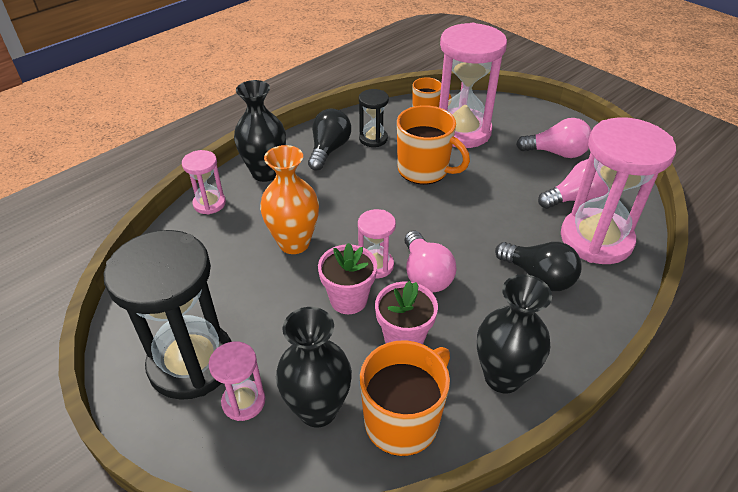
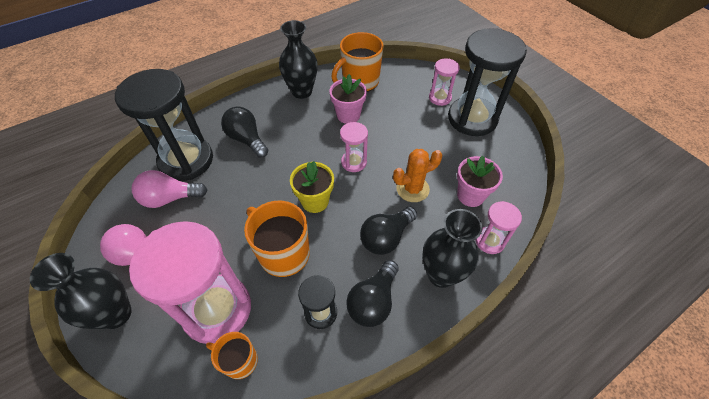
camera: 170 degrees left, 10 degrees up
orange vase [260,145,319,254] -> orange cactus [393,149,442,202]
black vase [276,307,352,427] -> black vase moved to [30,253,132,329]
pink flower pot [318,243,377,314] -> pink flower pot moved to [457,156,503,207]
pink light bulb [404,231,456,292] -> none
pink hourglass [561,117,676,264] -> black hourglass [115,69,213,181]
none -> yellow flower pot [290,161,334,213]
none -> black light bulb [360,206,417,255]

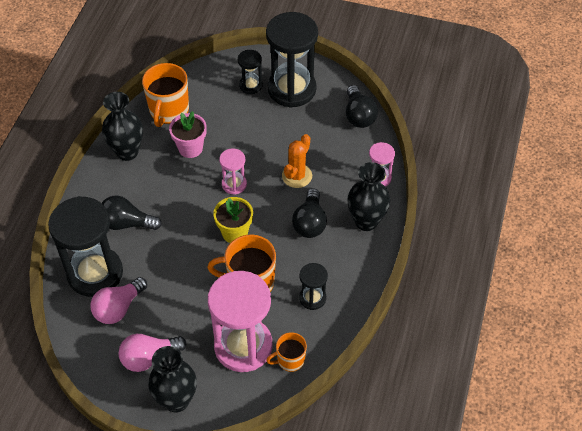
camera: 40 degrees left, 0 degrees up
black light bulb [346,260,399,327] -> black light bulb moved to [346,85,378,128]
pink hourglass [429,58,460,106] -> black hourglass [238,50,263,94]
pink flower pot [457,156,503,207] -> none

